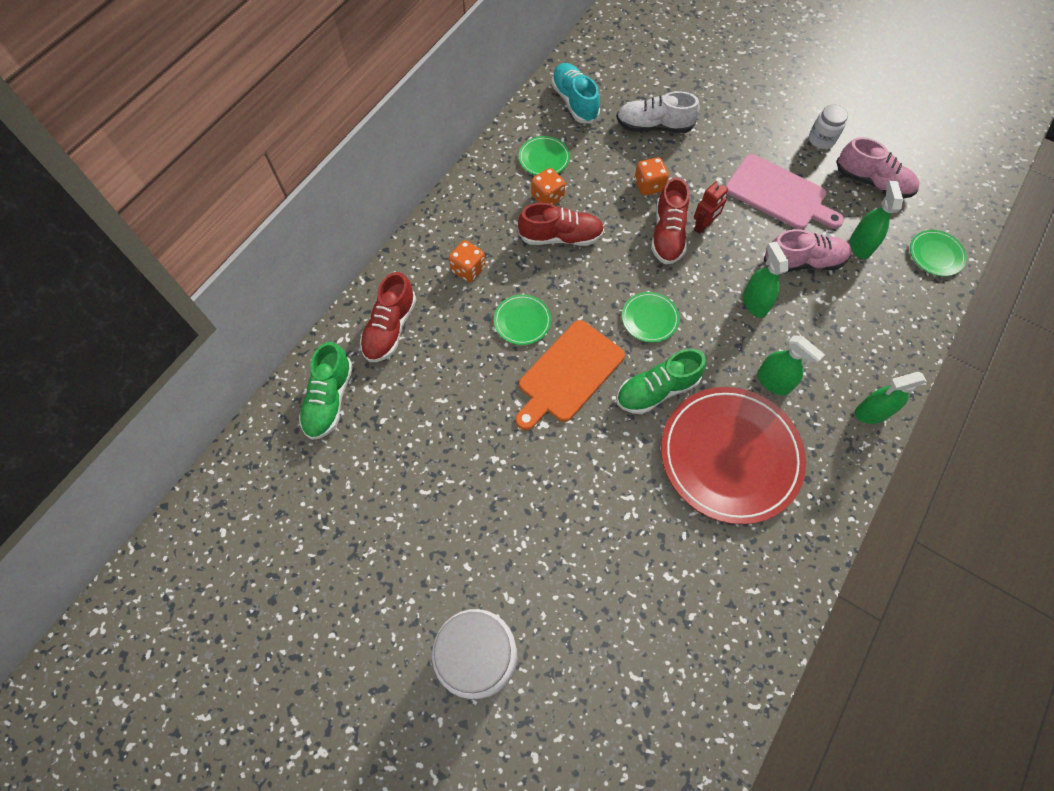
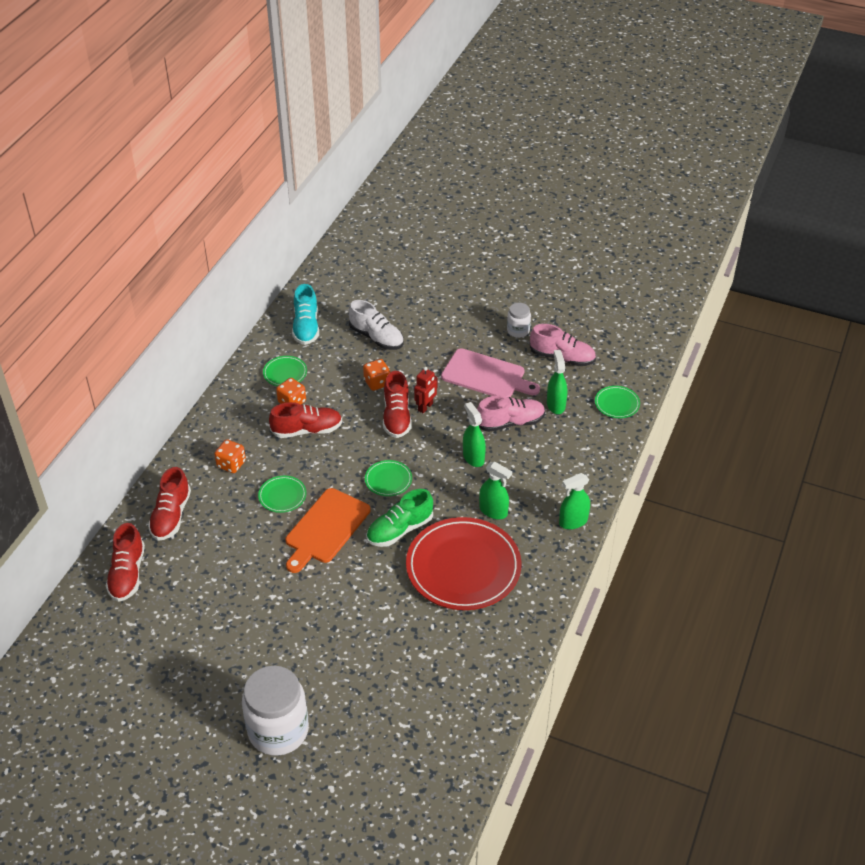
camera: 10 degrees left, 20 degrees down
green shoe [299,342,353,440] -> red shoe [106,523,145,602]
turquoise shoe [551,63,600,124] -> turquoise shoe turned 150 degrees counterclockwise [292,284,319,345]
white shoe [616,91,700,133] -> white shoe turned 135 degrees counterclockwise [349,300,404,350]

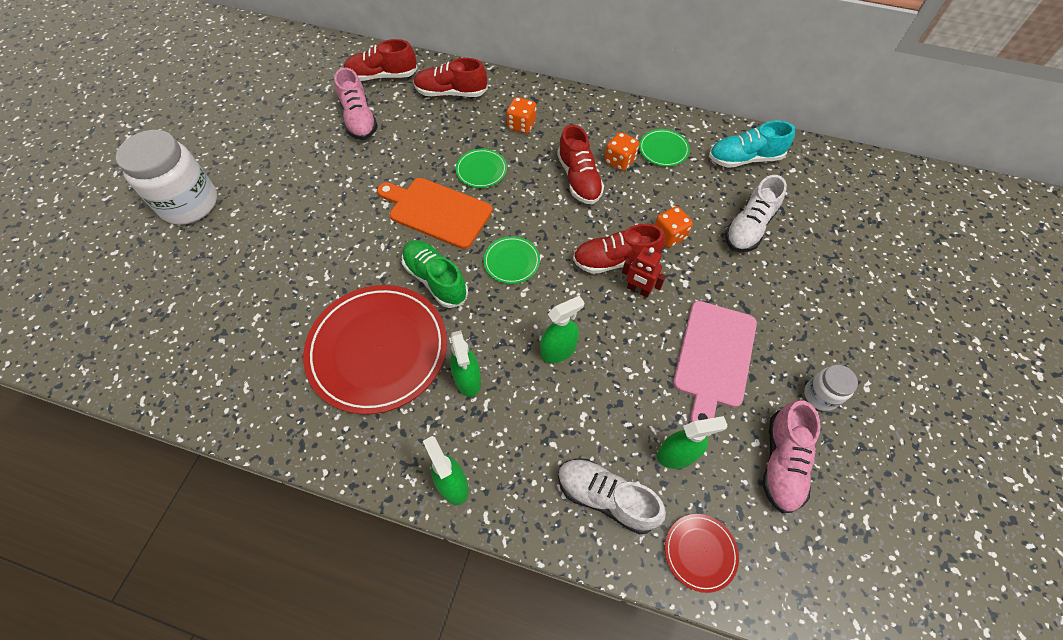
camera: 85 degrees right, 15 degrees up
pink shoe [477,396,545,432] -> pink shoe moved to [334,68,378,140]
green spray bottle [479,461,512,519] -> green spray bottle turned 45 degrees counterclockwise [450,330,481,397]
green plate [595,386,640,418] -> red plate [665,514,739,593]
none -> white shoe [558,458,666,534]

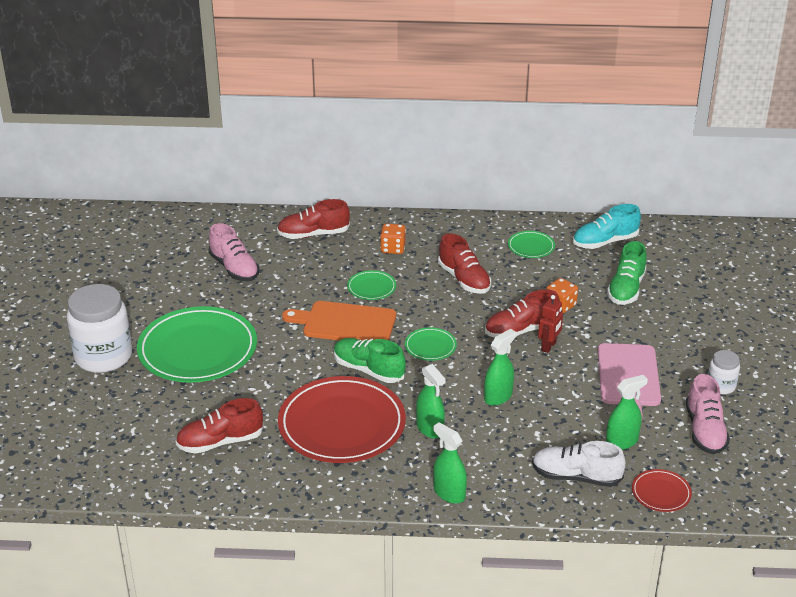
camera: 15 degrees left, 25 degrees down
red shoe [344,39,418,81] -> red shoe moved to [175,398,263,454]
orange dice [605,132,639,171] -> none
red robot [622,247,666,297] -> red robot turned 75 degrees counterclockwise [538,295,563,353]
white shoe [725,175,787,252] -> green shoe [607,241,647,305]
none -> green plate [137,306,257,383]

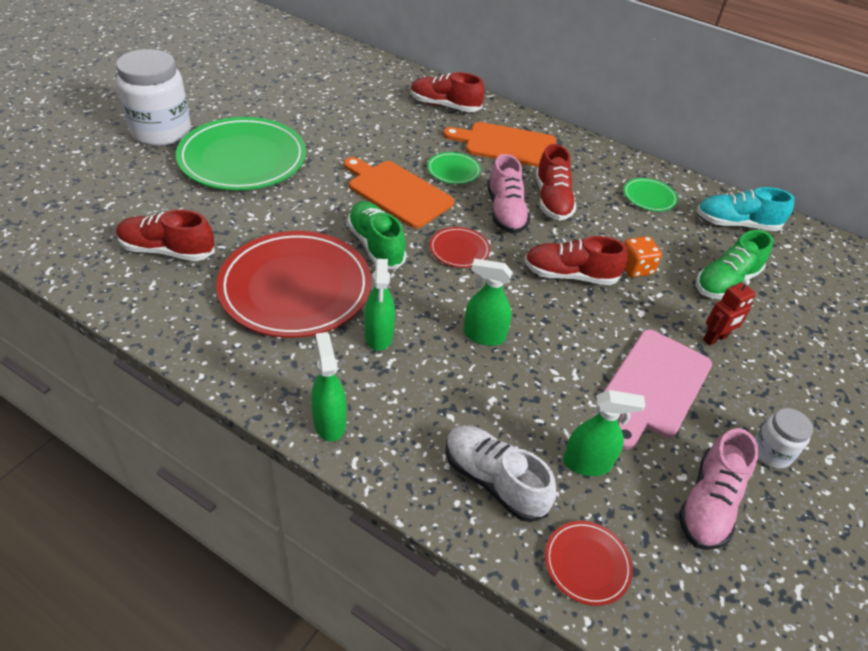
camera: 25 degrees right, 10 degrees up
pink shoe [209,223,259,281] -> pink shoe moved to [487,154,530,234]
orange dice [380,224,406,254] -> orange cutting board [443,122,556,167]
green plate [405,327,457,361] -> red plate [430,227,490,268]
green spray bottle [484,329,516,406] -> green spray bottle turned 150 degrees counterclockwise [463,259,512,346]
red robot [538,295,563,353] -> red robot moved to [703,279,756,346]

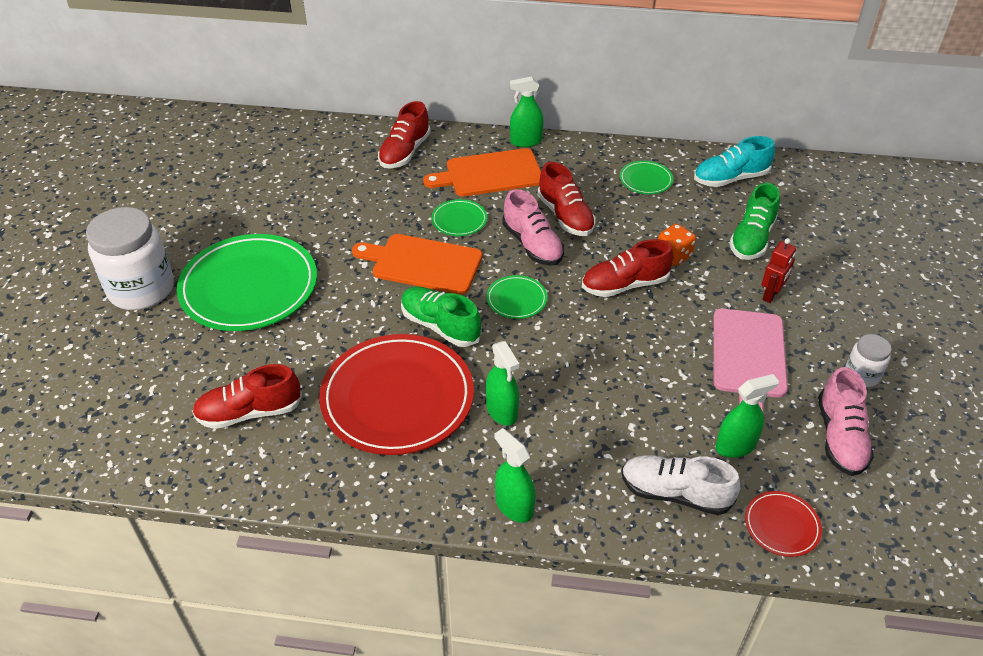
camera: 20 degrees left, 0 degrees up
red shoe [411,72,484,112] -> red shoe turned 60 degrees counterclockwise [378,101,431,168]
red plate [430,227,490,268] -> green plate [486,275,547,319]
green spray bottle [463,259,512,346] -> green spray bottle moved to [510,76,544,147]

